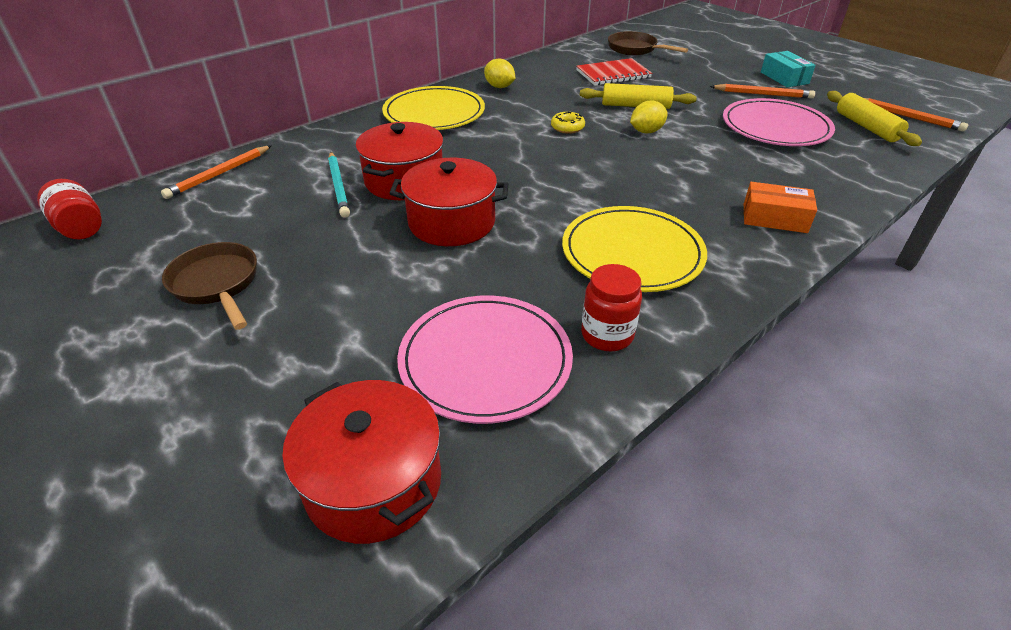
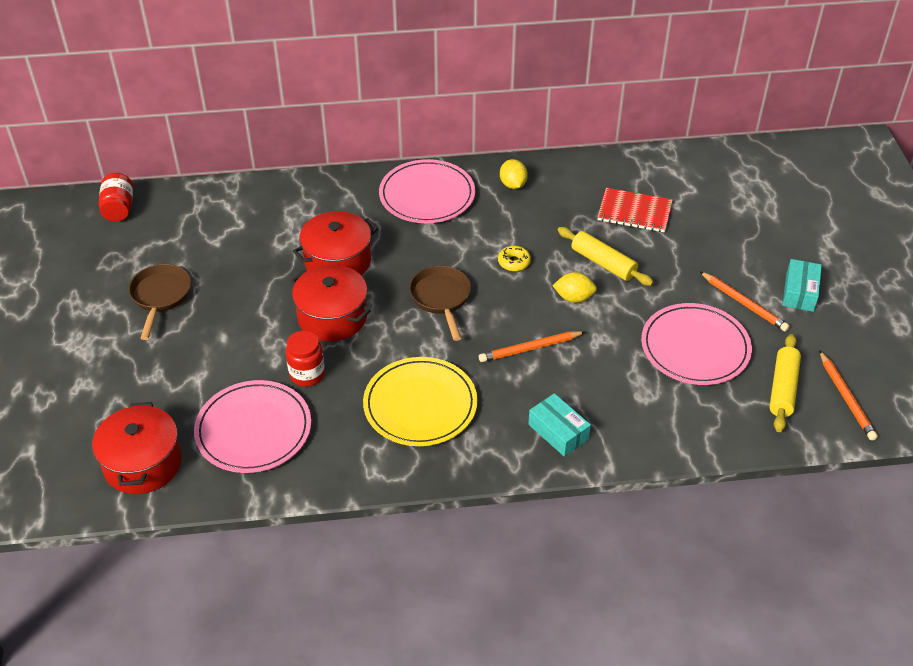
camera: 35 degrees right, 5 degrees up
orange pencil [161,145,272,199] -> orange pencil moved to [479,331,585,362]
turquoise pencil [328,152,350,218] -> none
yellow plate [382,86,485,130] -> pink plate [379,159,475,223]
red jar [581,264,642,352] -> red jar moved to [286,330,325,387]
brown pan [608,31,688,55] -> brown pan moved to [409,266,471,341]
orange box [744,182,817,233] -> turquoise box [528,393,591,457]

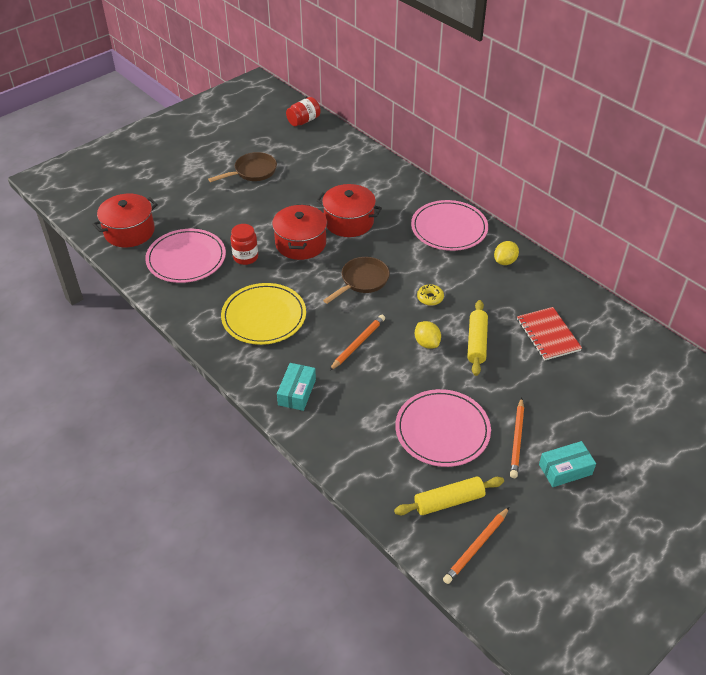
camera: 55 degrees right, 0 degrees up
orange pencil [479,331,585,362] -> orange pencil turned 90 degrees clockwise [329,315,385,371]

